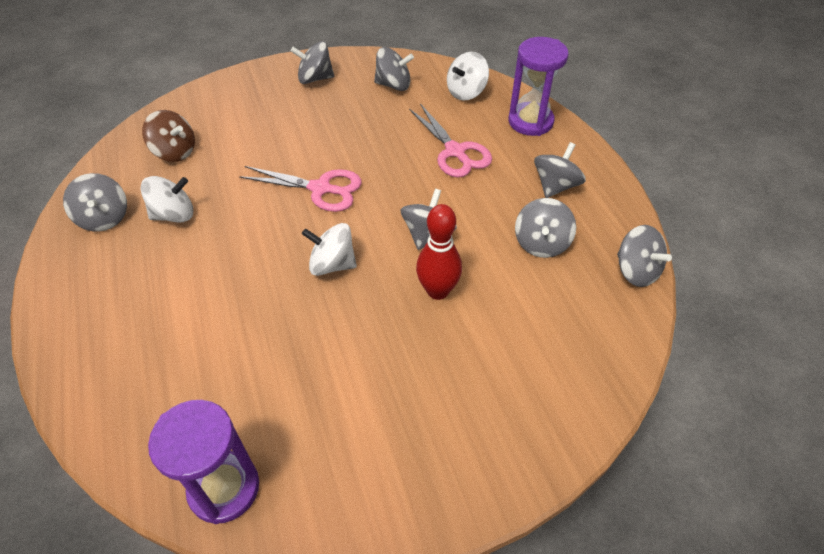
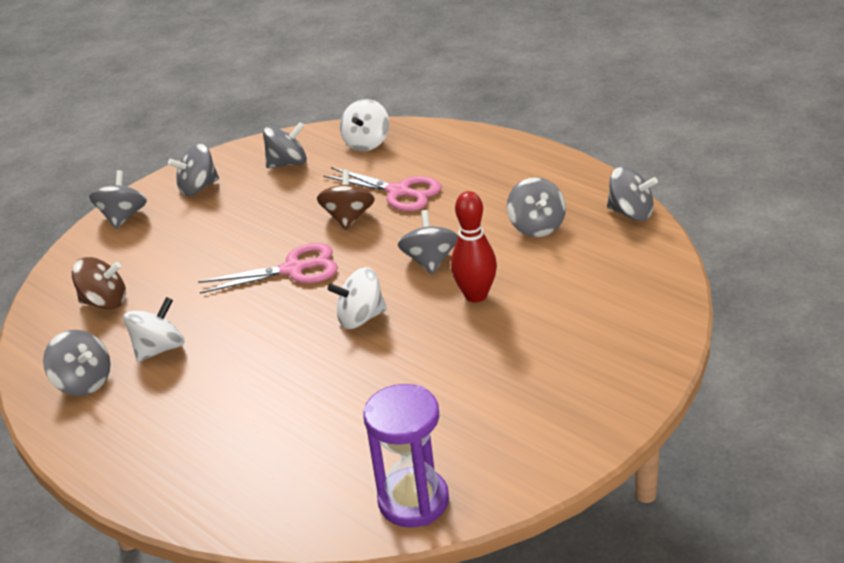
camera: 25 degrees left, 15 degrees down
purple hourglass [508,37,569,136] -> none
grey spinning top [534,142,586,198] -> grey spinning top moved to [89,170,147,229]
none -> brown spinning top [317,169,375,230]

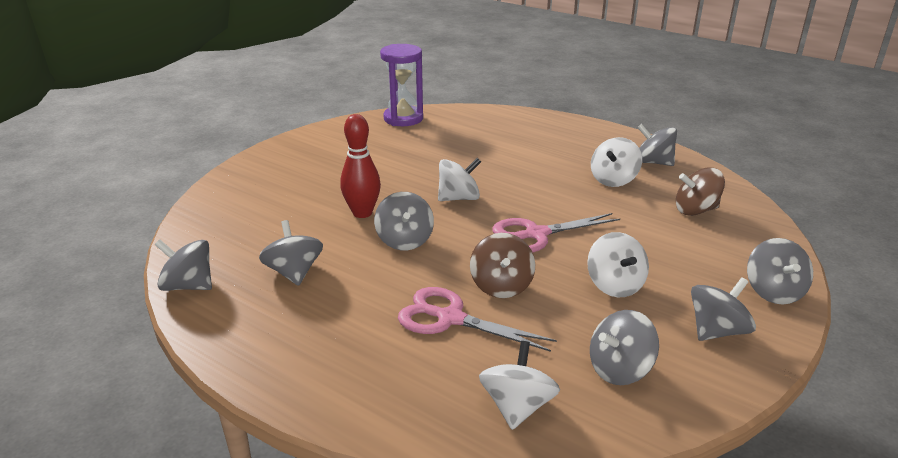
camera: 170 degrees right, 5 degrees down
none -> white spinning top [587,232,649,297]

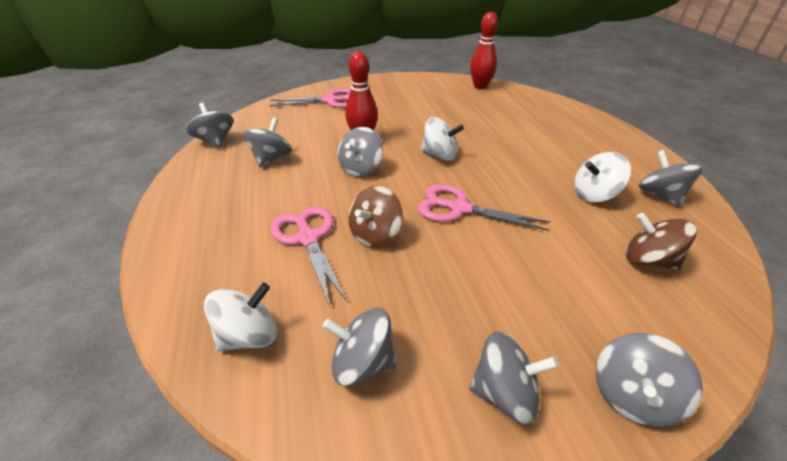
camera: 40 degrees right, 10 degrees up
purple hourglass [380,44,423,126] -> red bowling pin [470,12,498,89]
white spinning top [587,232,649,297] -> none
none -> pink scissors [269,88,351,108]

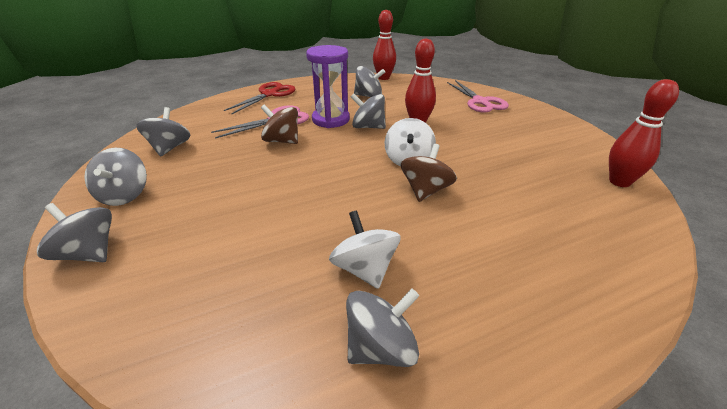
camera: 80 degrees right, 5 degrees down
grey spinning top [186,103,233,148] -> red bowling pin [373,10,396,80]
white spinning top [204,283,277,351] -> none
pink scissors [418,184,550,231] -> none
brown spinning top [626,213,697,270] -> brown spinning top moved to [401,144,457,202]
none -> red scissors [224,82,296,114]
none -> purple hourglass [306,45,350,128]

